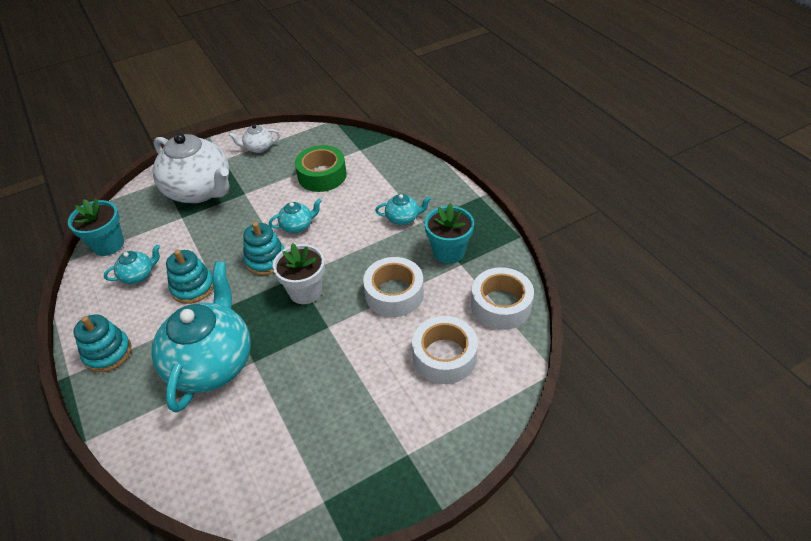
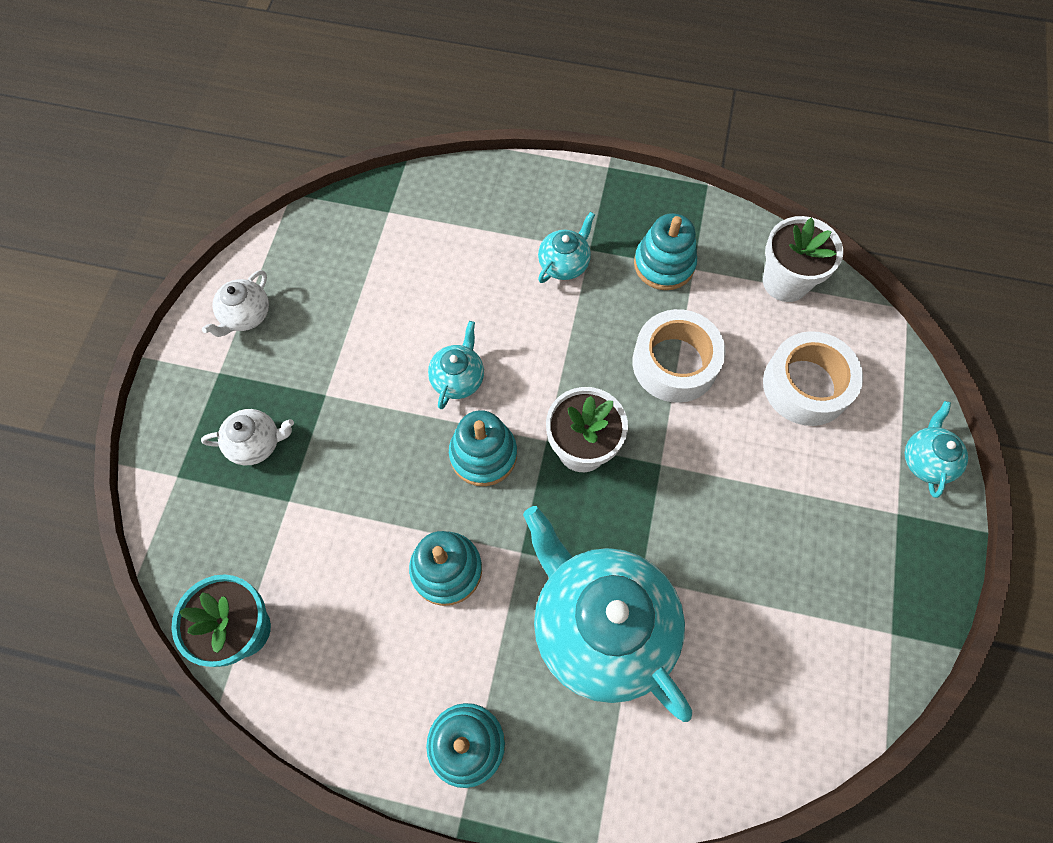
camera: 50 degrees left, 20 degrees up
turquoise teapot [104,244,160,284] -> turquoise teapot moved to [905,401,968,498]
white teapot [153,133,229,203] -> white teapot [201,409,294,465], size x0.44
green tape [295,145,347,192] -> none
turquoise flower pot [425,203,474,264] -> turquoise stacking toy [634,213,697,290]
white tape [471,267,534,330] -> white flower pot [763,216,843,302]

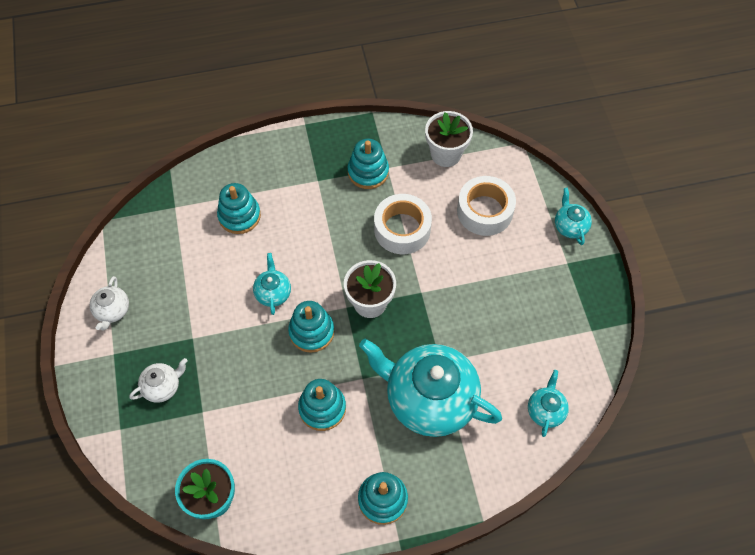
camera: 25 degrees left, 5 degrees down
turquoise teapot [538,212,595,283] -> turquoise teapot moved to [528,370,569,437]
none -> turquoise stacking toy [217,183,261,234]

